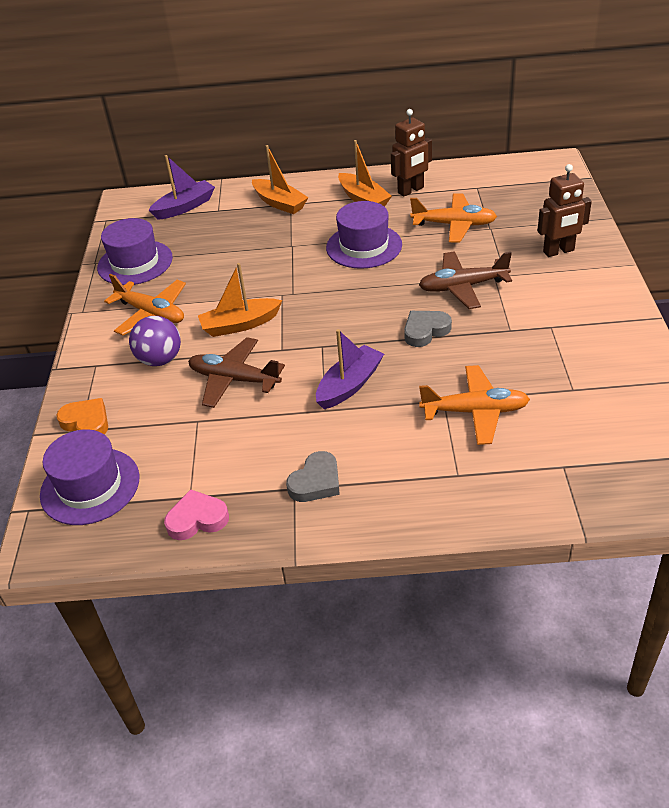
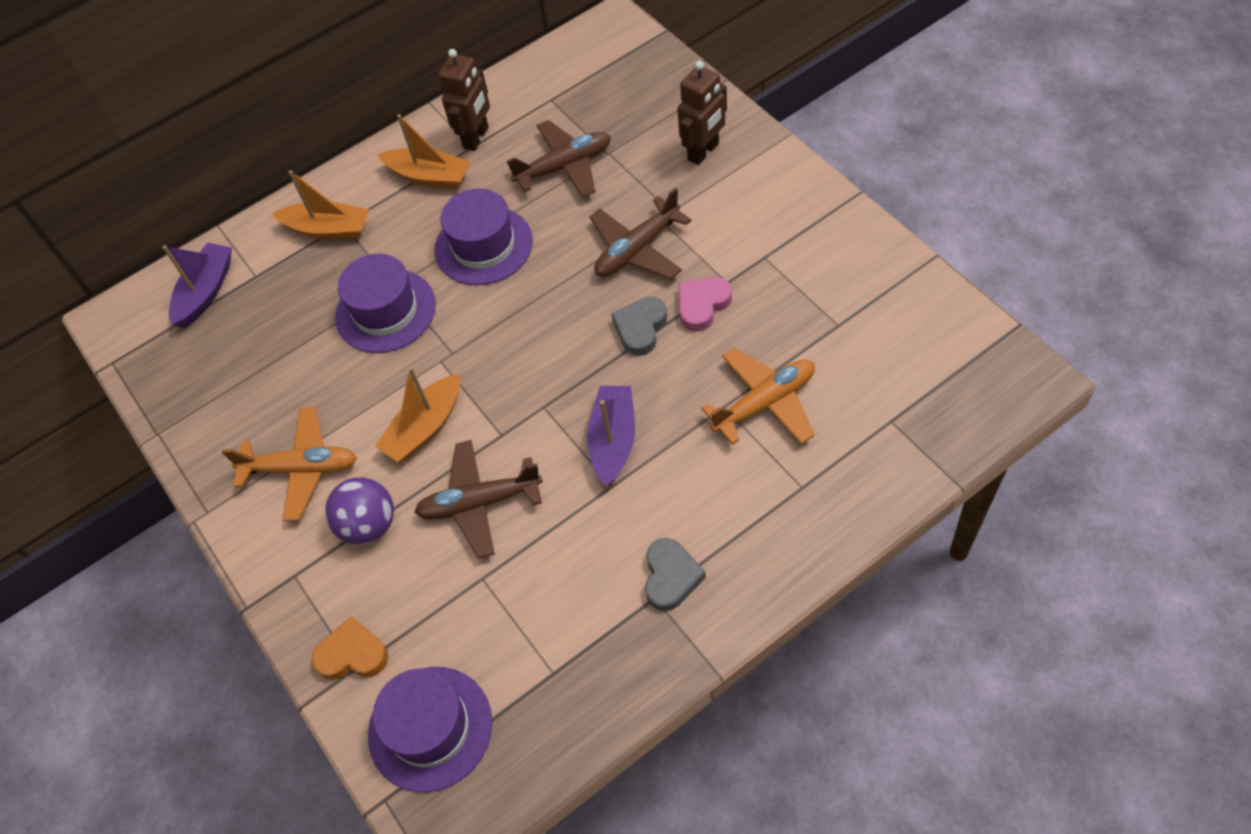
camera: 30 degrees left, 15 degrees up
purple hat [97,218,173,285] -> purple hat moved to [335,254,436,353]
pink heart [164,489,229,540] -> pink heart moved to [678,277,732,331]
orange plane [410,193,497,243] -> brown plane [507,120,611,198]

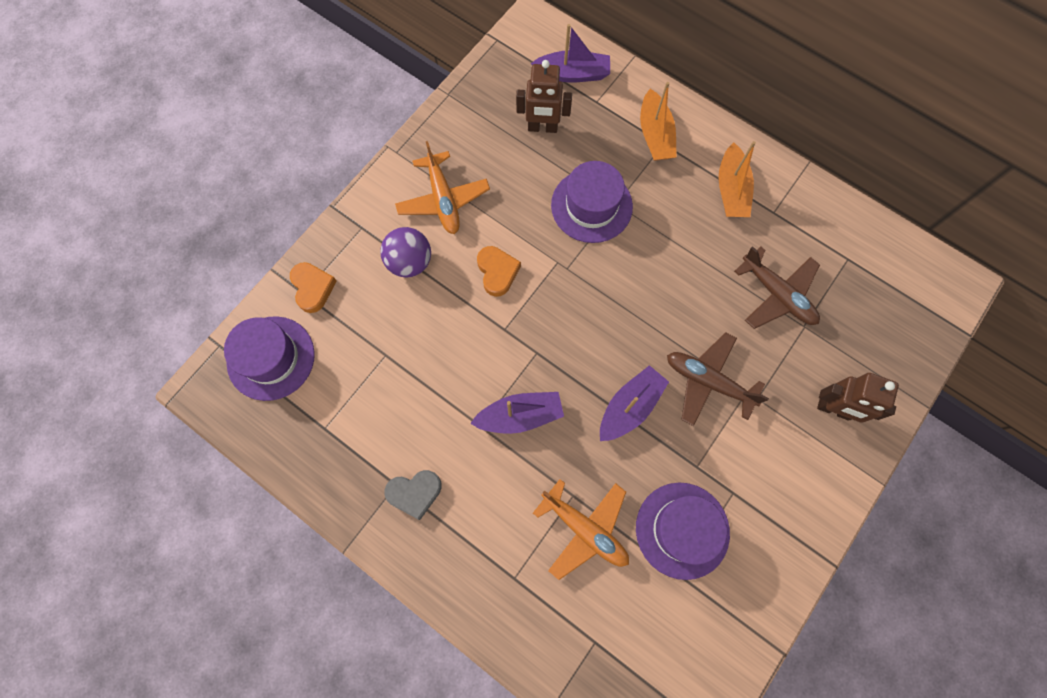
camera: 65 degrees right, 15 degrees up
orange boat [375,367,460,462] -> orange heart [477,246,521,297]
brown plane [414,440,543,559] -> none
purple hat [434,188,533,285] -> purple hat moved to [636,483,730,580]
brown robot [439,49,490,151] -> brown robot moved to [516,60,572,133]
grey heart [611,297,667,356] -> purple boat [600,365,669,441]
pink heart [678,277,732,331] -> none

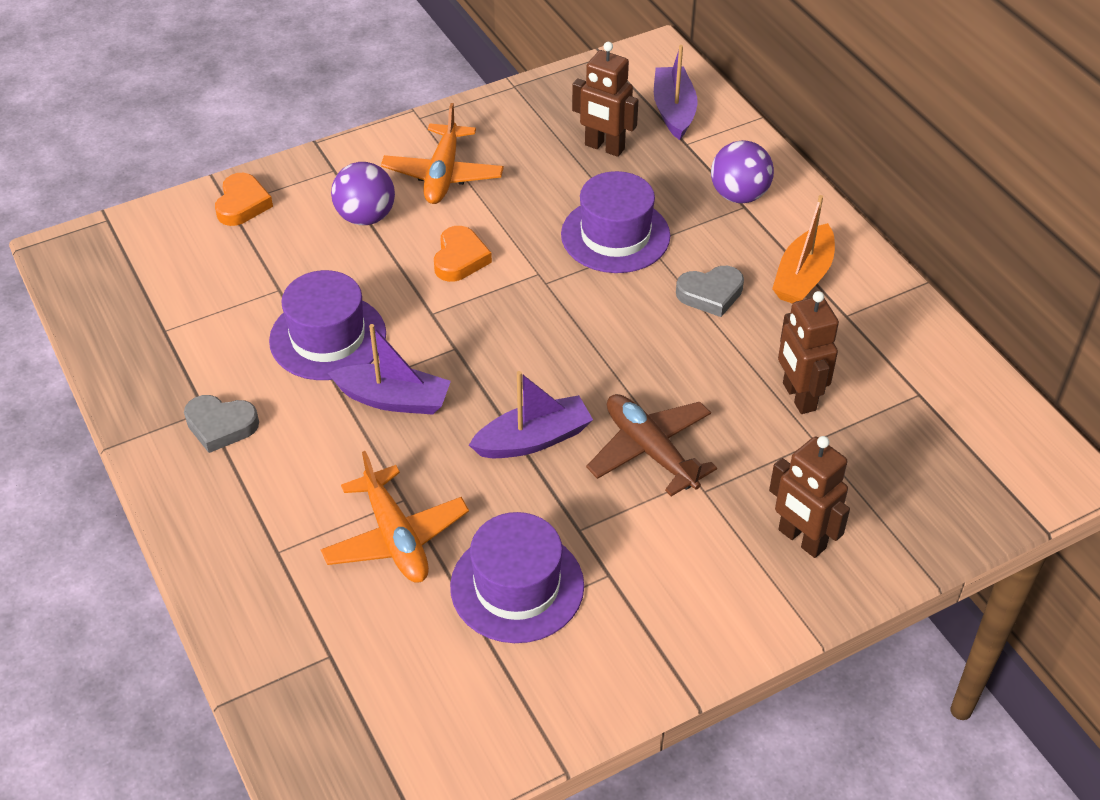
camera: 25 degrees right, 25 degrees down
purple hat [224,316,315,401] -> purple hat moved to [269,270,386,380]
purple boat [531,24,610,83] -> purple boat turned 120 degrees counterclockwise [654,45,697,140]
orange boat [640,82,677,161] -> purple ball [711,140,774,203]
brown plane [734,246,820,329] -> brown robot [778,291,839,414]
none -> grey heart [676,266,744,317]

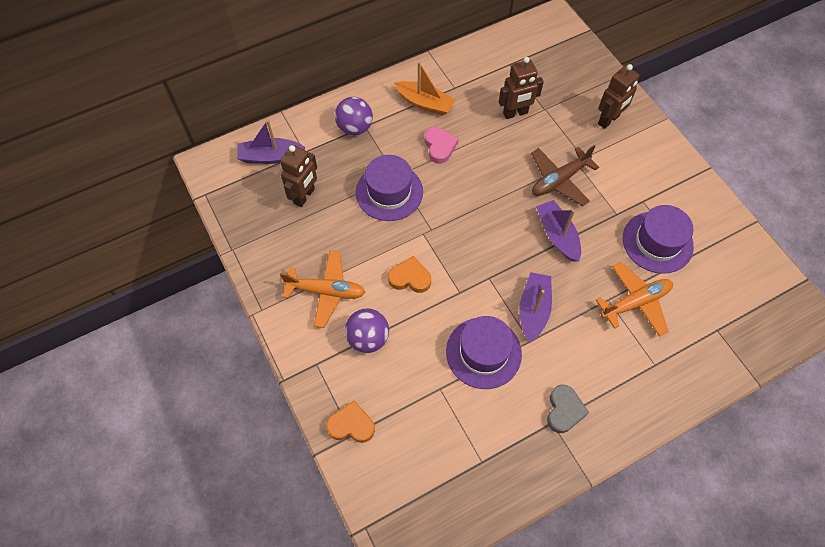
camera: 90 degrees left, 15 degrees up
grey heart [676,266,744,317] -> pink heart [424,127,458,164]

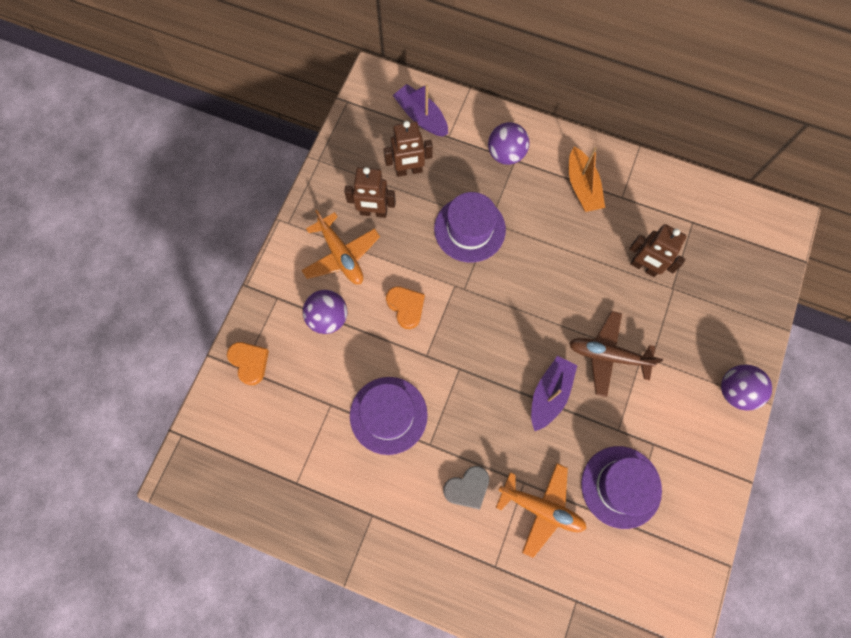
camera: 50 degrees right, 10 degrees up
pink heart [424,127,458,164] -> none
purple boat [519,272,552,342] -> none
grey heart [547,385,589,433] -> grey heart moved to [443,466,489,509]
brown robot [598,64,640,129] -> brown robot moved to [344,167,396,218]
none -> purple ball [721,364,772,410]

